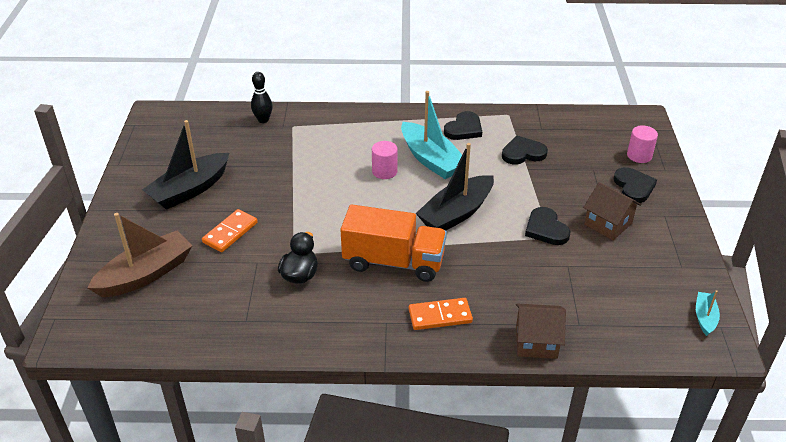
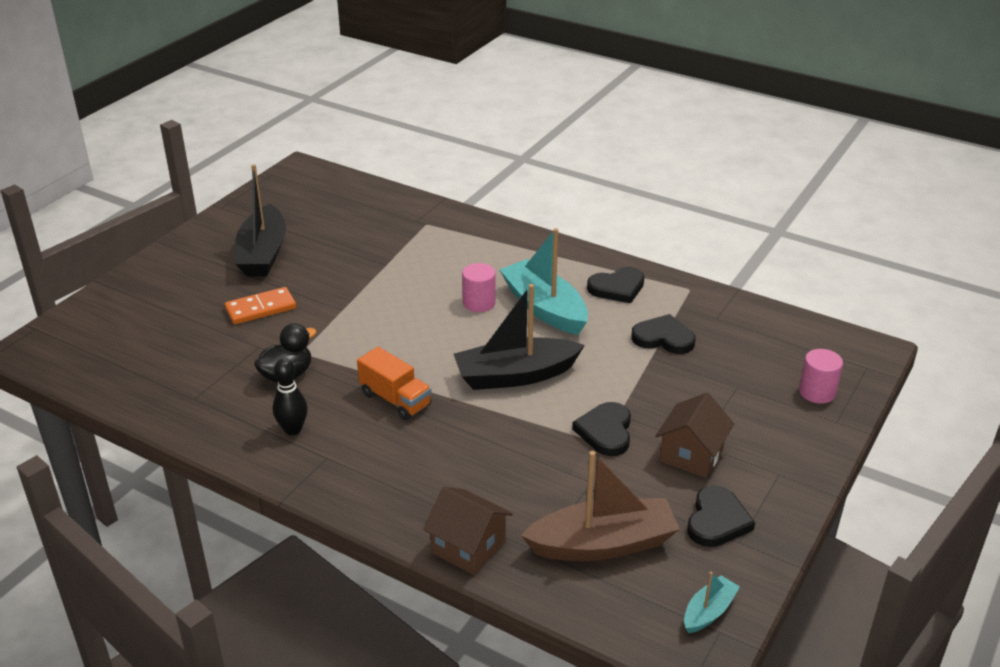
camera: 30 degrees right, 5 degrees down
brown boat [87,213,192,297] -> brown boat moved to [521,451,680,561]
black boat [142,120,229,210] -> black boat turned 75 degrees counterclockwise [235,164,286,277]
black bowling pin [251,72,273,123] -> black bowling pin moved to [273,358,308,435]
orange truck [340,205,447,282] -> orange truck [357,347,432,420], size x0.61
turquoise boat [401,91,462,179] -> turquoise boat turned 150 degrees clockwise [499,228,588,335]
orange domino [409,298,473,330] -> none
brown house [583,182,641,240] -> brown house turned 45 degrees clockwise [655,393,734,478]
black heart [614,167,657,203] -> black heart moved to [687,485,755,547]

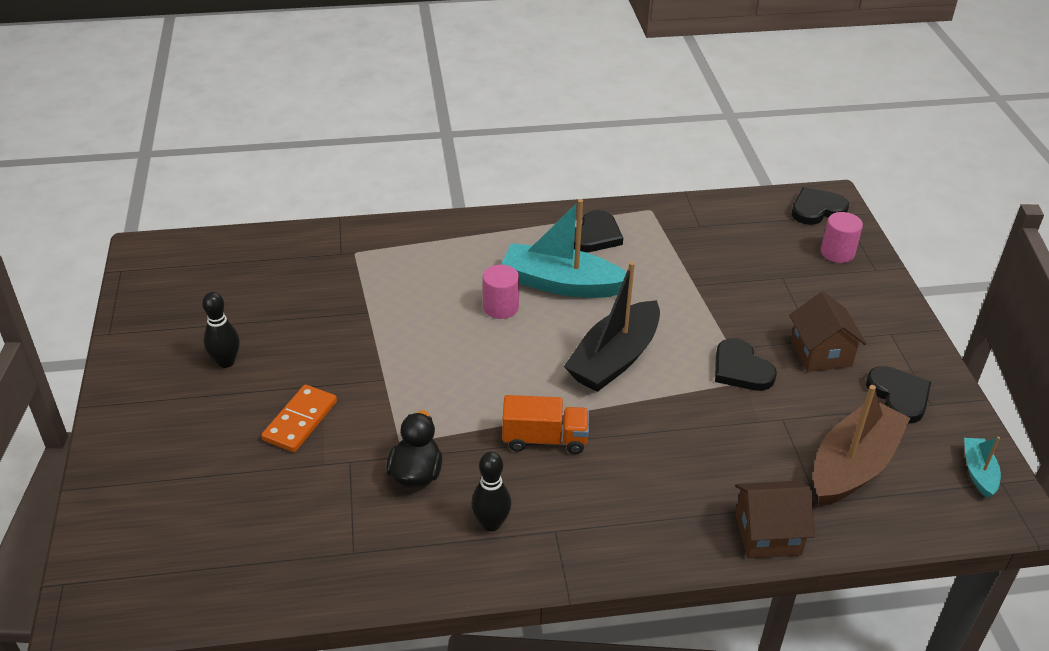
camera: 40 degrees left, 5 degrees up
black boat [235,164,286,277] -> black bowling pin [202,292,240,368]
black heart [631,314,696,354] -> black heart moved to [792,187,849,225]

